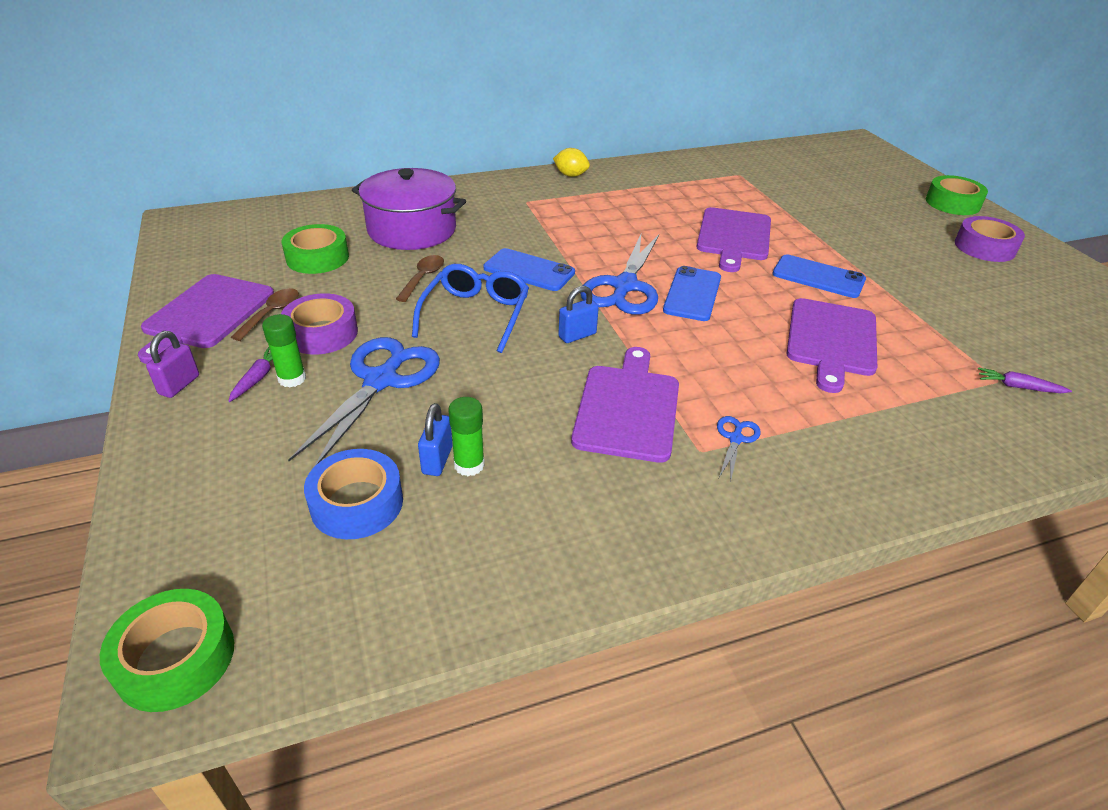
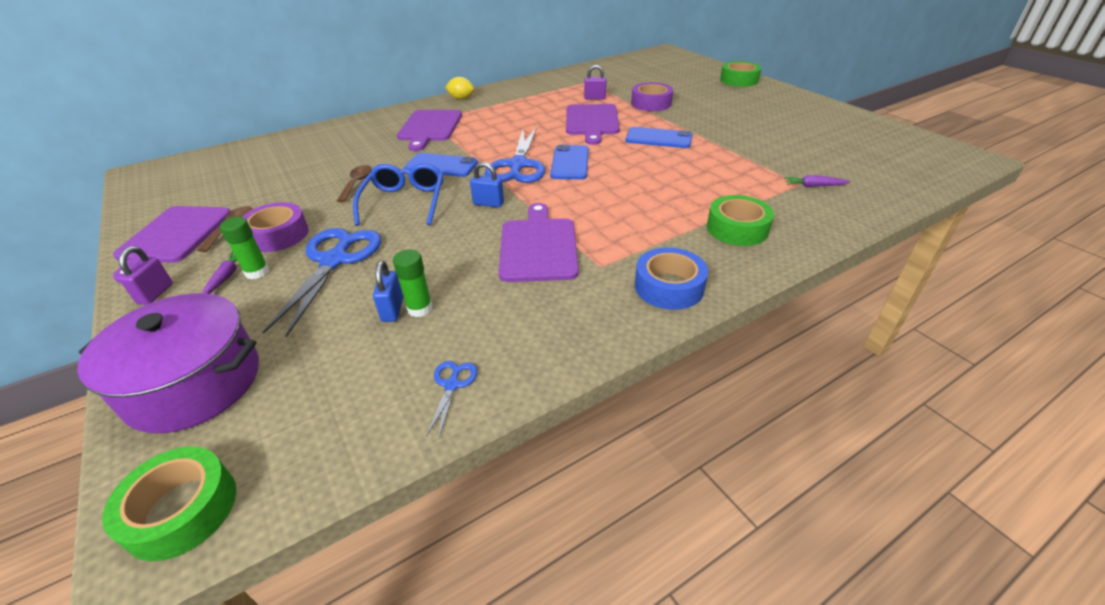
camera: 10 degrees left, 0 degrees up
green tape [282,224,349,274] -> green tape moved to [707,195,774,246]
blue tape [304,449,403,539] -> blue tape moved to [635,247,708,310]
purple pot [352,168,466,250] -> purple pot moved to [77,293,259,433]
blue padlock [558,286,599,343] -> blue padlock turned 60 degrees clockwise [470,162,504,208]
blue scissors [717,416,760,483] -> blue scissors moved to [426,361,478,439]
purple cutting board [787,298,877,393] -> purple cutting board moved to [397,110,462,151]
purple tape [955,216,1025,262] -> purple tape moved to [631,82,673,111]
none -> purple padlock [584,65,606,99]

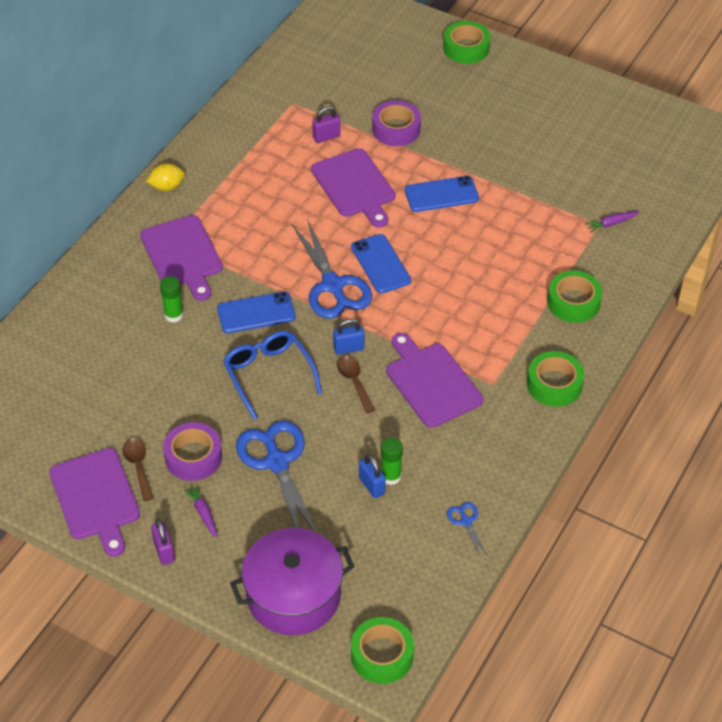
camera: 30 degrees left, 10 degrees up
green glue stick [220,217,269,280] -> green glue stick moved to [160,276,183,323]
brown spoon [337,165,372,202] -> brown spoon moved to [337,356,375,413]
blue tape [635,247,708,310] -> green tape [527,351,584,407]

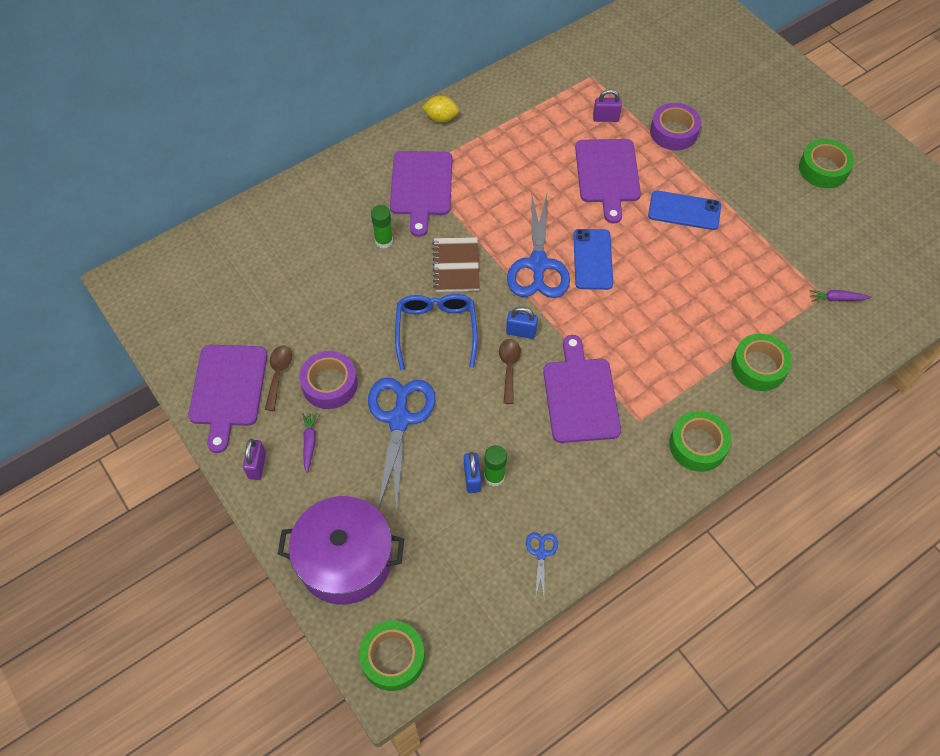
camera: 25 degrees right, 10 degrees up
blue phone [217,292,296,333] -> brown notebook [432,237,480,292]
green tape [443,21,490,64] -> green tape moved to [799,139,854,188]

